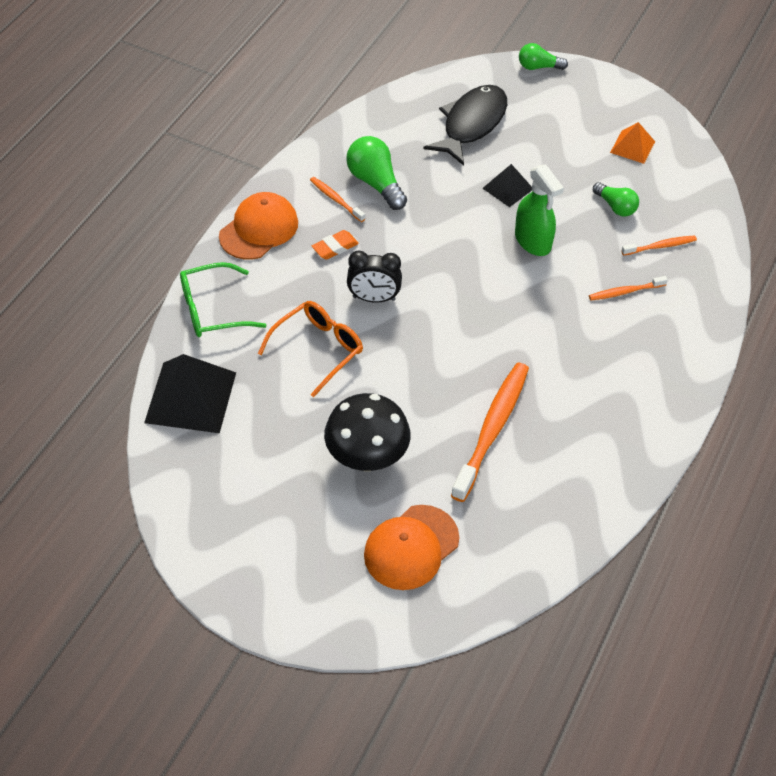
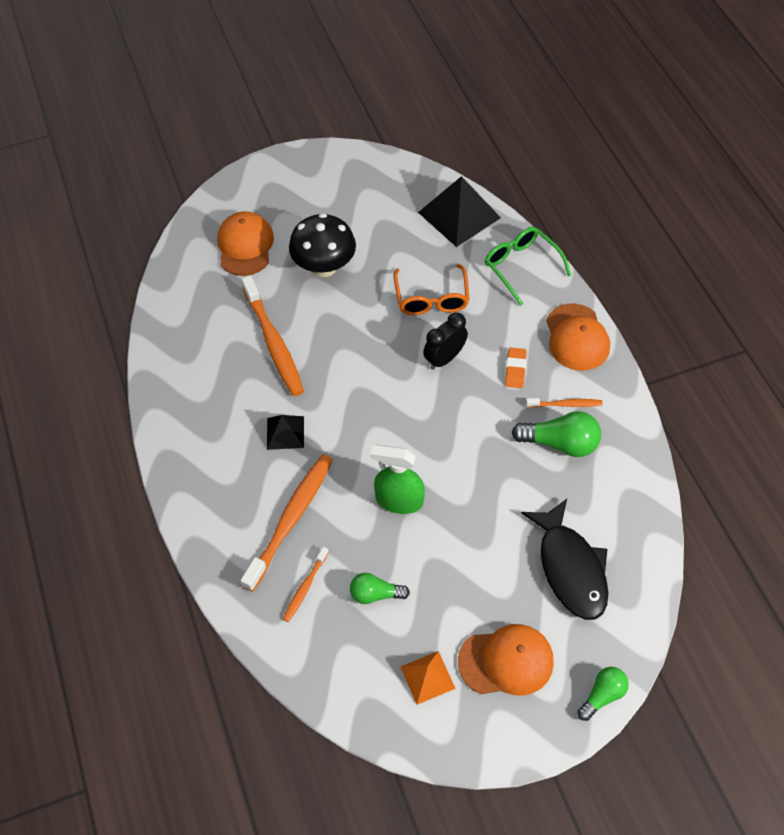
camera: 135 degrees right, 5 degrees up
green glasses [180,262,266,337] -> green glasses turned 60 degrees counterclockwise [485,227,571,306]
black pyramid [482,164,532,207] -> black pyramid moved to [267,415,304,450]
orange toothbrush [589,276,668,300] -> orange toothbrush [240,454,333,592], size x2.01
none -> orange cap [458,624,554,695]

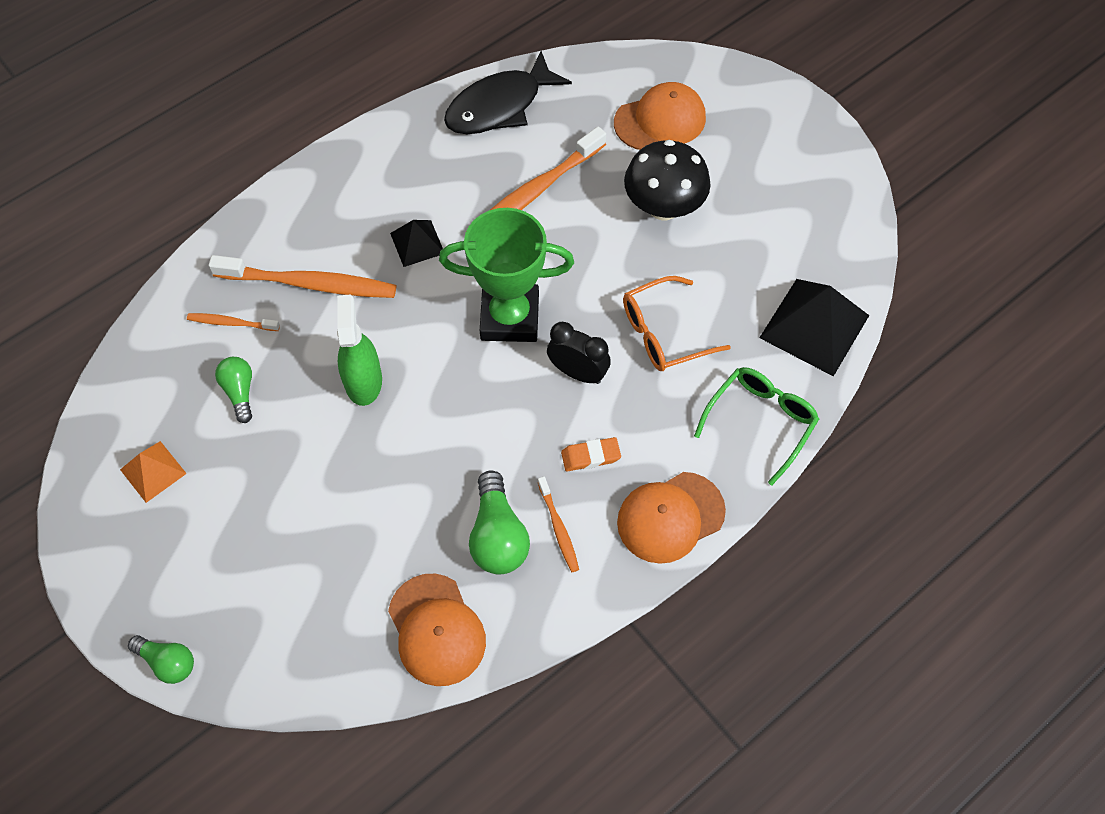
camera: 70 degrees right, 5 degrees up
orange cap [458,624,554,695] -> orange cap moved to [388,574,486,686]
black fish [521,499,608,620] -> black fish moved to [444,51,572,134]
none -> green trophy [439,208,574,342]

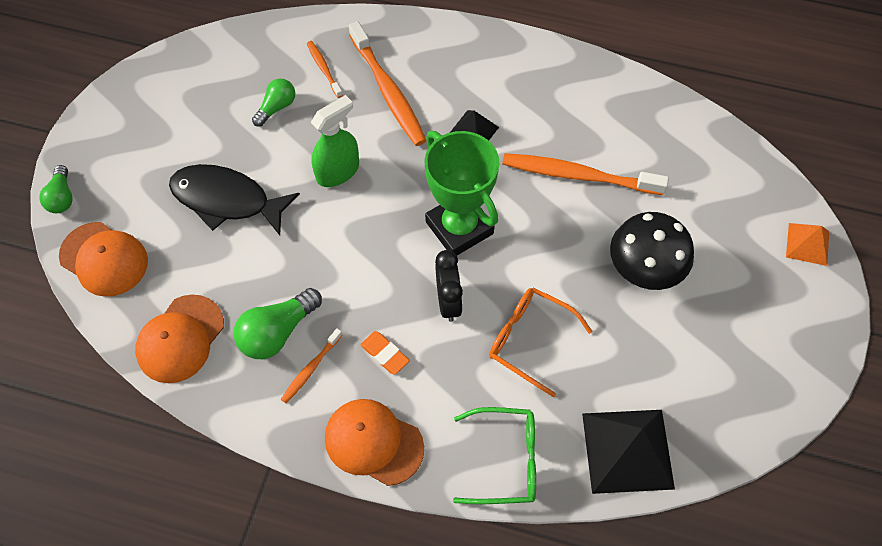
camera: 55 degrees right, 0 degrees up
orange pyramid [120,441,187,503] -> orange pyramid moved to [786,223,829,266]
black fish [444,51,572,134] -> black fish moved to [169,164,300,236]
orange cap [614,82,706,150] -> orange cap moved to [59,222,148,297]

